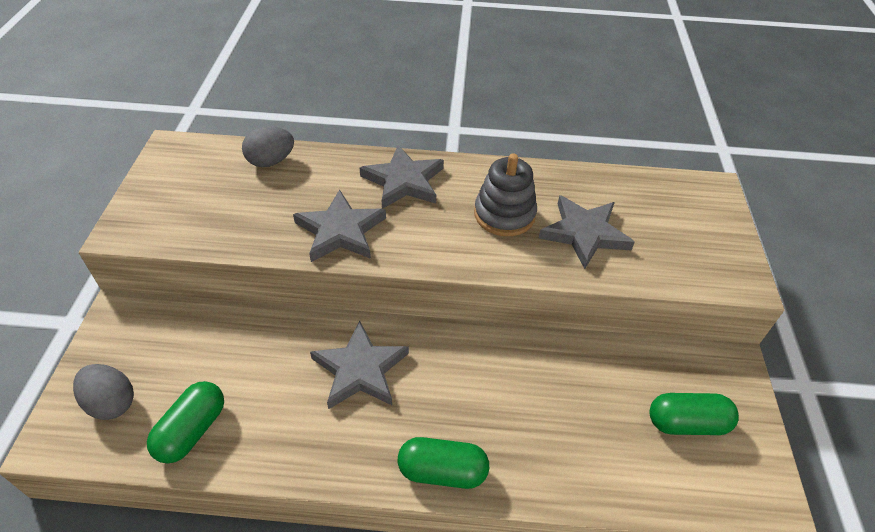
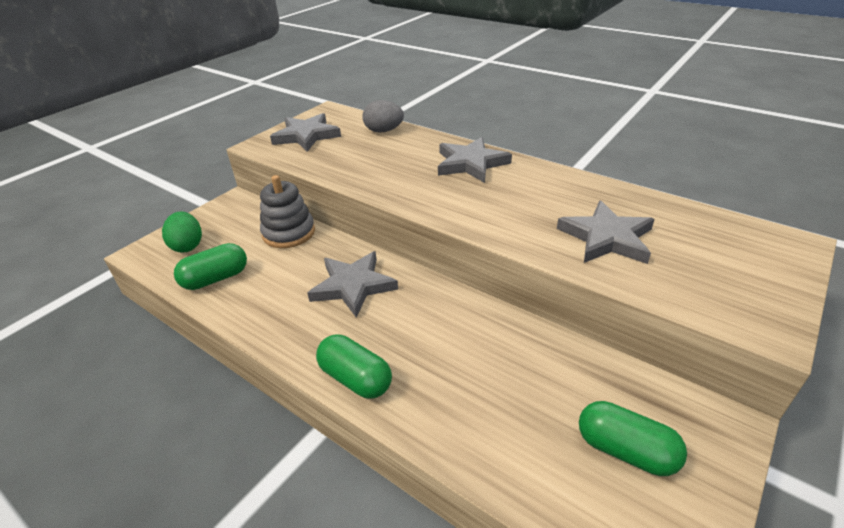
camera: 35 degrees right, 10 degrees down
grey egg [73,364,134,420] -> green egg [162,211,202,253]
grey star [293,190,386,262] -> grey star moved to [270,113,341,152]
grey stacking toy [474,154,537,236] -> grey stacking toy moved to [260,175,315,248]

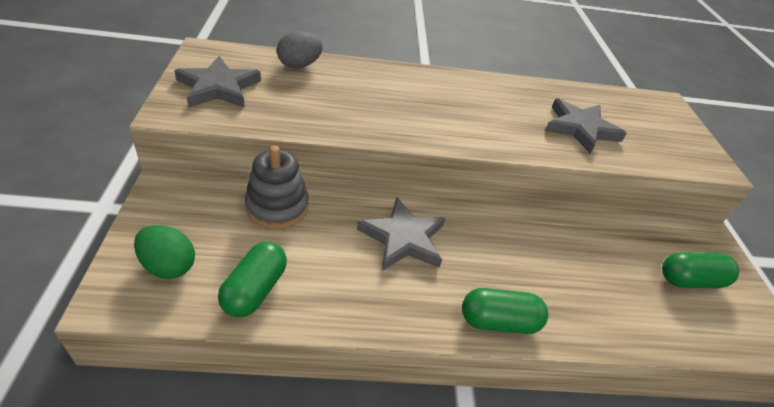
camera: 45 degrees left, 5 degrees up
grey star [438,137,512,183] -> none

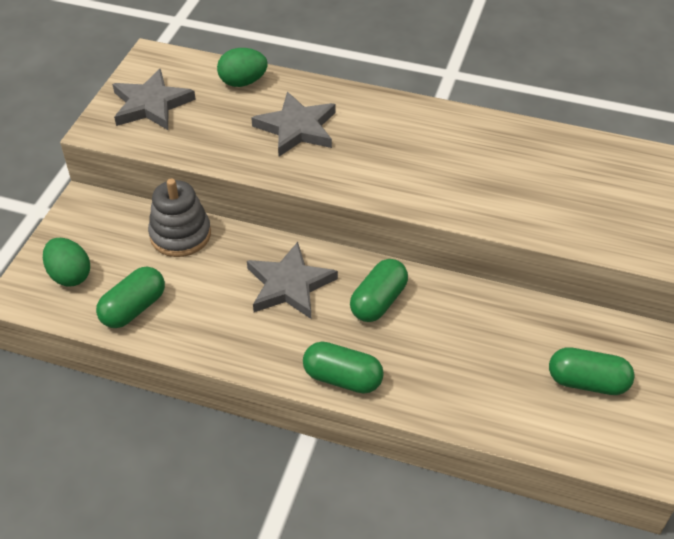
camera: 25 degrees right, 5 degrees up
grey egg [277,31,323,68] -> green egg [217,48,268,87]
grey star [545,99,627,154] -> grey star moved to [251,92,336,156]
none -> green capsule [350,259,408,322]

